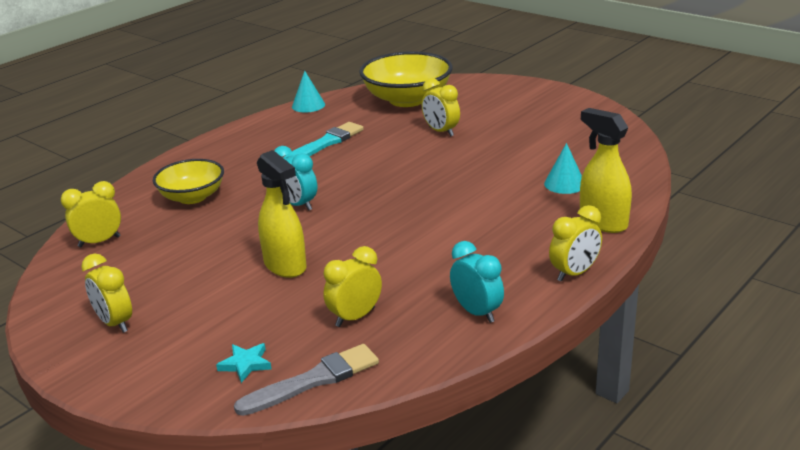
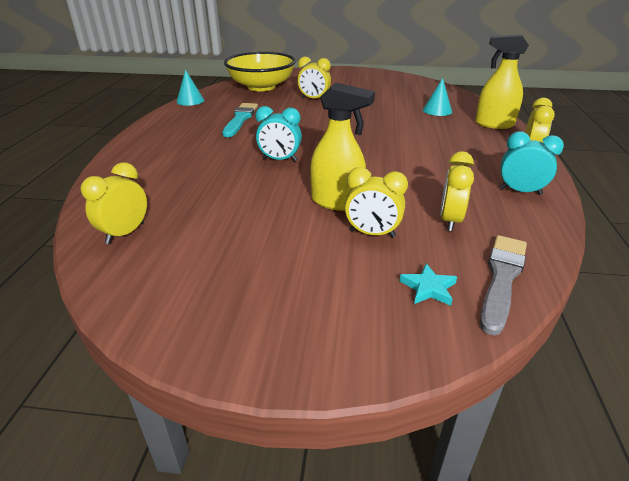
camera: 35 degrees left, 5 degrees up
yellow clock [81,253,132,333] -> yellow clock moved to [345,167,408,238]
yellow bowl [153,159,224,204] -> none

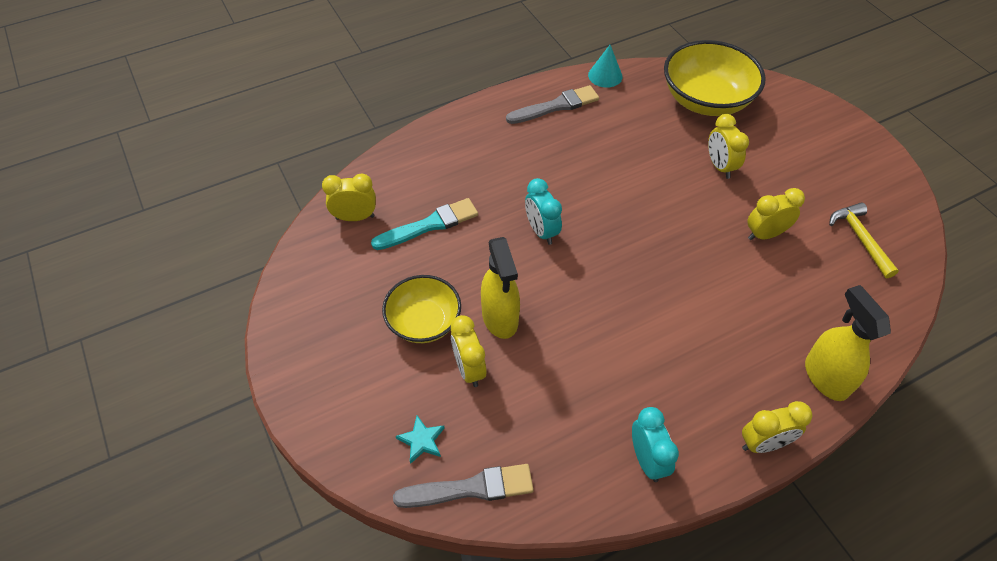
camera: 55 degrees right, 20 degrees up
turquoise brush [222,103,258,137] -> turquoise brush moved to [371,198,478,250]
turquoise cone [423,78,452,116] -> none
yellow clock [440,151,474,231] -> yellow clock moved to [747,188,805,240]
none -> yellow bowl [382,275,461,343]
none -> grey brush [506,85,599,124]
none -> yellow hammer [829,202,899,278]

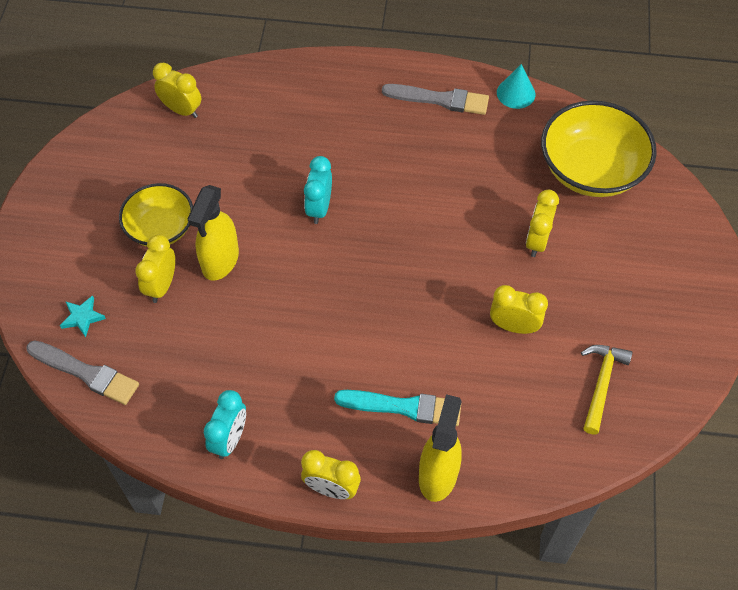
camera: 35 degrees right, 5 degrees up
turquoise brush [371,198,478,250] -> turquoise brush moved to [334,390,461,426]

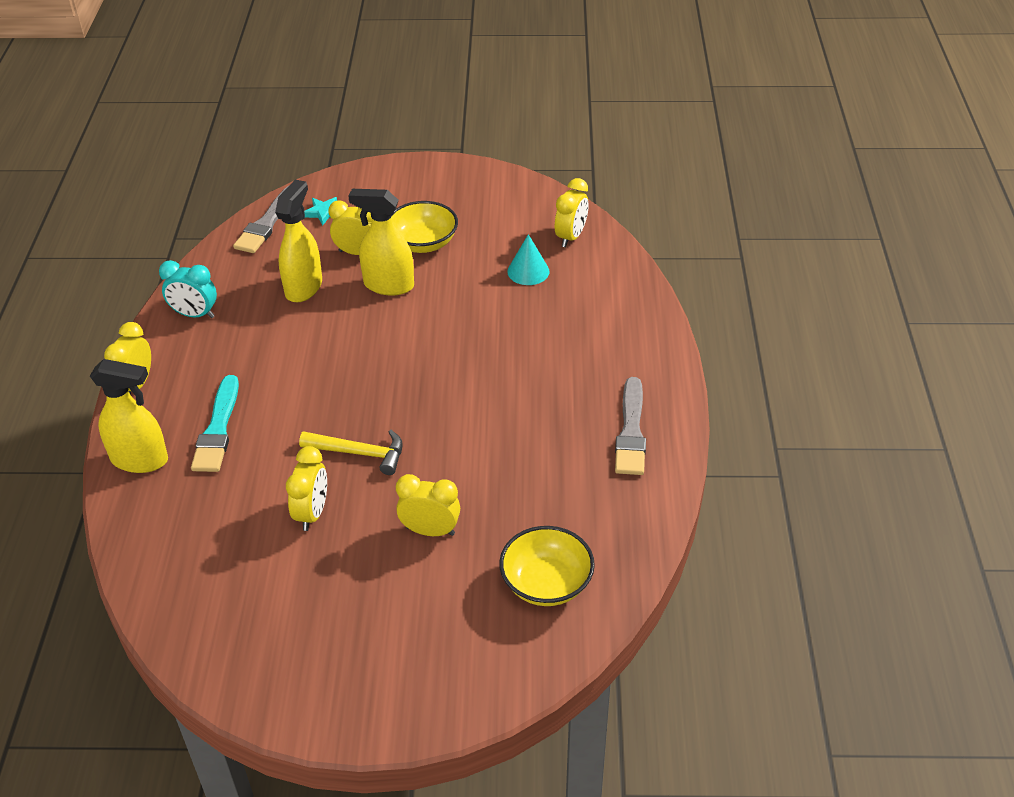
camera: 85 degrees right, 15 degrees down
turquoise clock [304,156,332,224] -> none
turquoise cone [497,64,535,109] -> turquoise cone moved to [507,234,549,285]
yellow bowl [541,100,657,197] -> yellow bowl [499,526,595,606], size x0.64
yellow hammer [581,345,633,434] -> yellow hammer moved to [299,430,403,475]
none -> yellow spray bottle [275,180,322,303]

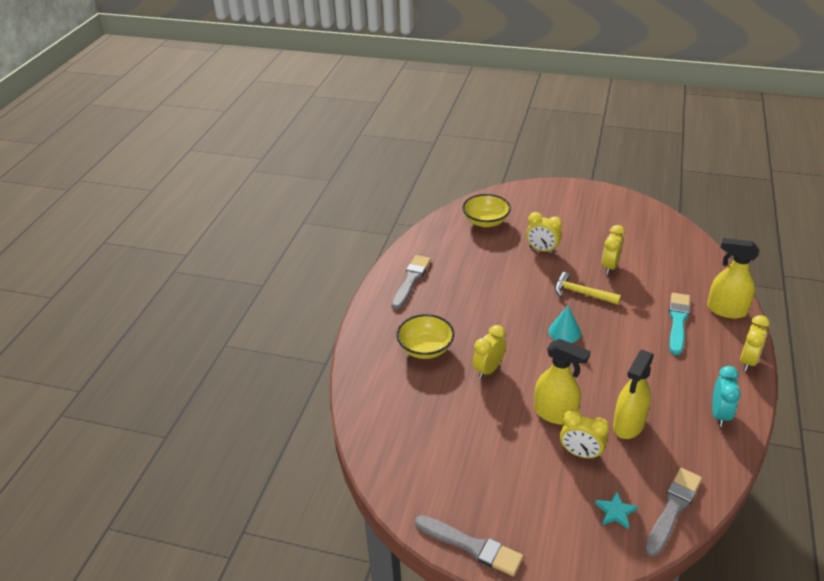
camera: 165 degrees left, 5 degrees down
turquoise clock [159,260,217,318] -> turquoise clock turned 75 degrees clockwise [712,366,741,427]
yellow bowl [391,201,458,253] -> yellow bowl moved to [396,314,454,359]
turquoise cone [507,234,549,285] -> turquoise cone moved to [548,306,581,343]
yellow clock [555,178,589,247] -> yellow clock moved to [472,325,506,379]
none -> grey brush [415,515,523,576]

